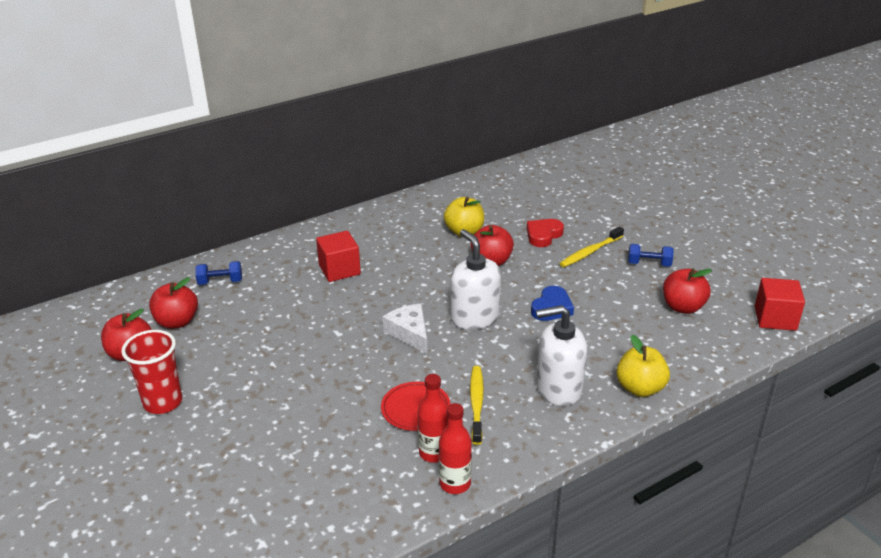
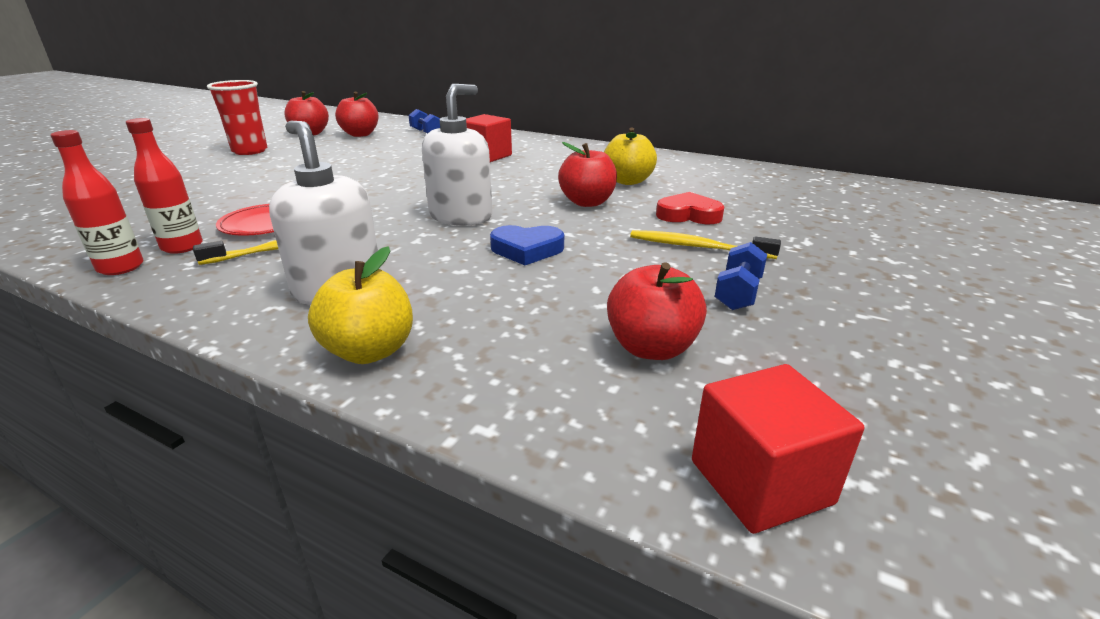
camera: 60 degrees right, 5 degrees down
white cheese [382,304,428,354] -> none
blue dumbbell [628,244,673,267] -> blue dumbbell turned 45 degrees clockwise [715,242,767,310]

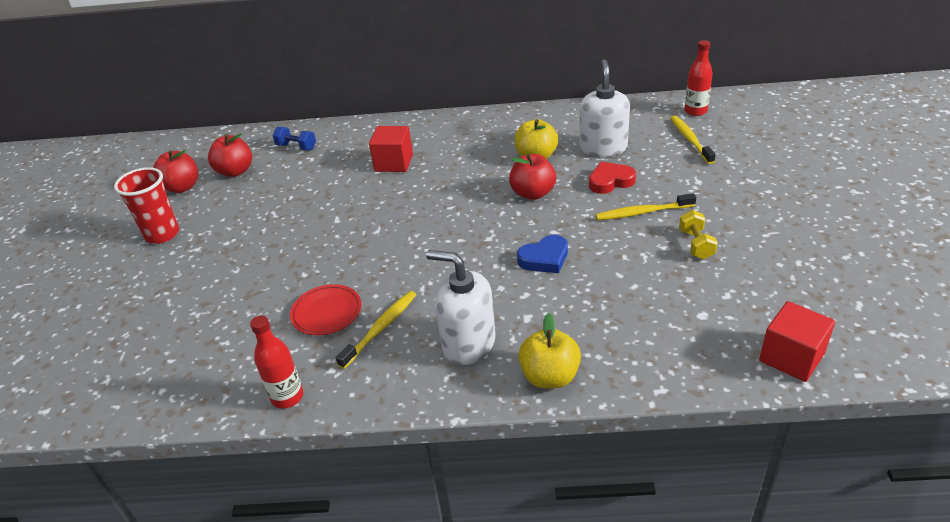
camera: 25 degrees left, 10 degrees up
red bottle [126,118,203,254] -> red bottle moved to [684,40,713,116]
white soap dispenser [422,84,493,226] -> white soap dispenser moved to [579,59,630,157]
red apple [607,262,707,360] -> none
blue dumbbell [715,242,767,310] -> yellow dumbbell [679,210,718,259]
none -> yellow toothbrush [670,115,716,164]

